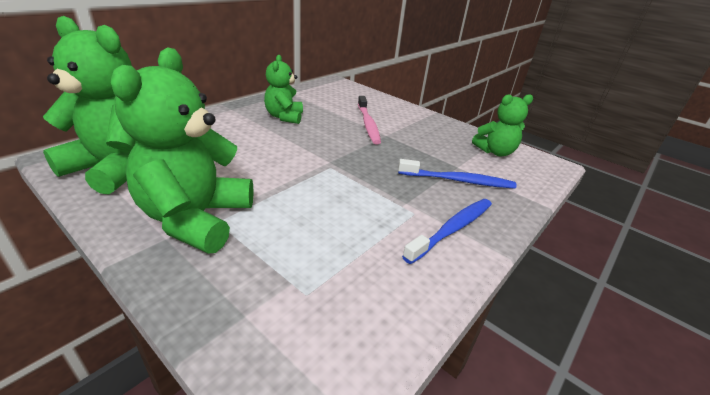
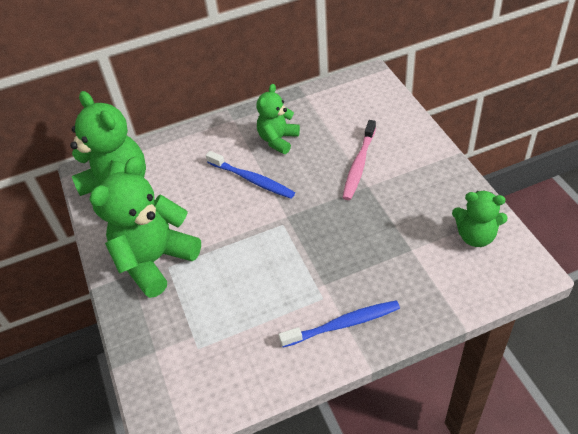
camera: 35 degrees right, 15 degrees up
blue toothbrush [398,159,516,189] -> blue toothbrush moved to [206,151,295,199]

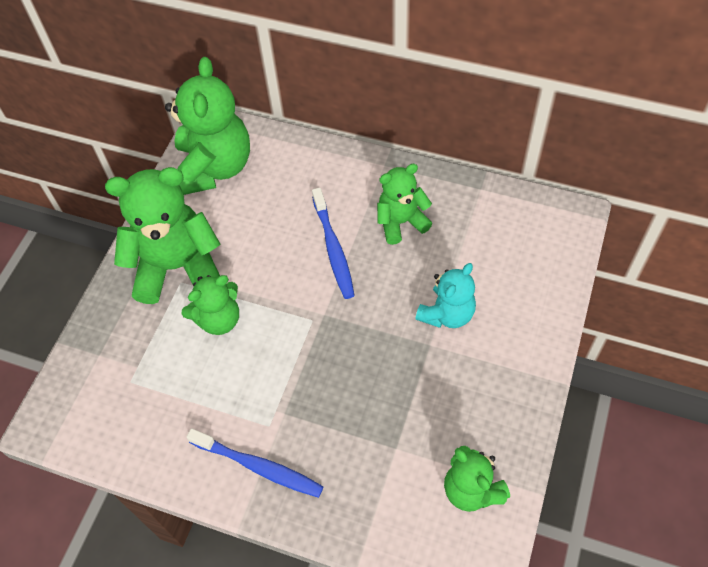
camera: 40 degrees right, 10 degrees up
pink toothbrush [342,120,376,200] -> turquoise teddy bear [415,263,476,328]
none -> green teddy bear [182,275,239,335]

